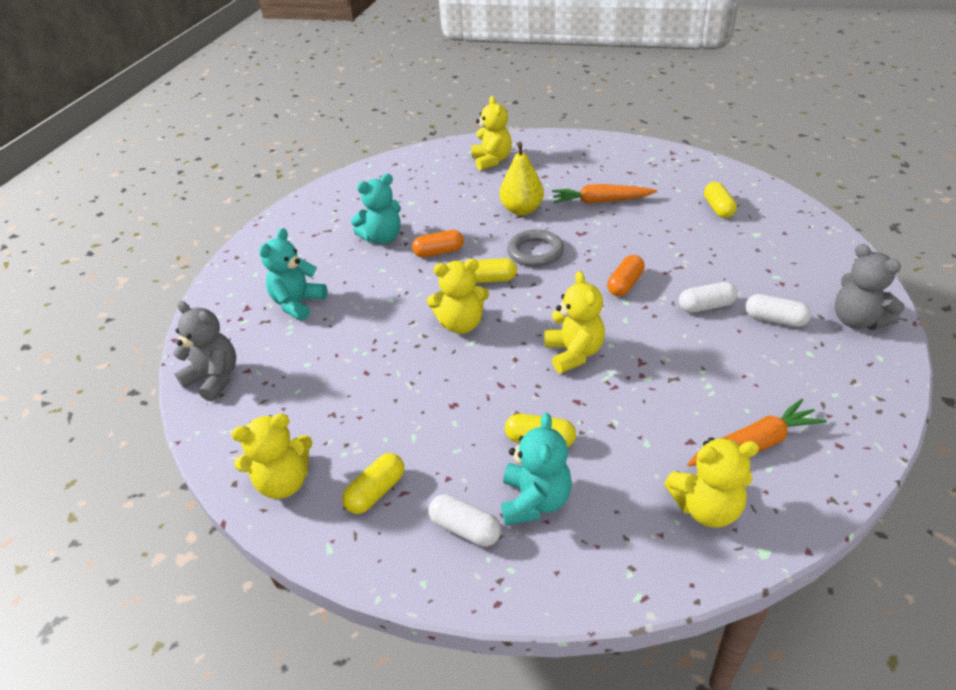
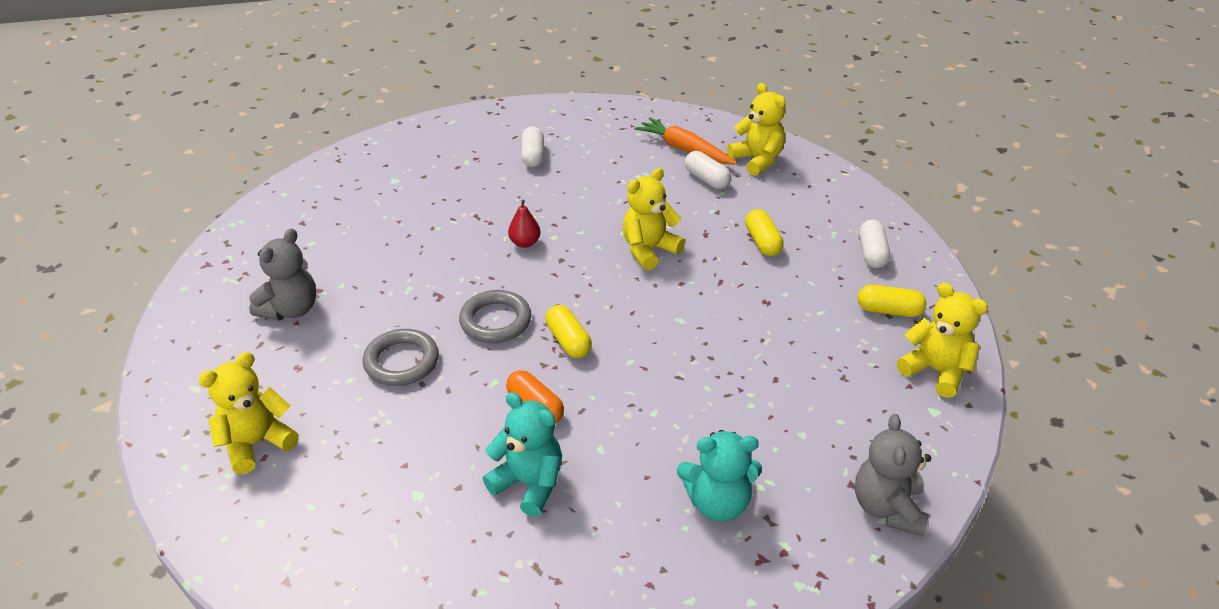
camera: 120 degrees left, 0 degrees up
yellow teddy bear [427,259,489,334] -> none
yellow pear [500,142,544,215] -> grey ring [363,329,439,386]
turquoise teddy bear [501,413,572,525] -> none
orange carrot [552,184,657,204] -> none
orange capsule [607,255,645,296] -> red pear [508,199,541,248]
white capsule [679,282,738,313] -> white capsule moved to [685,151,731,189]
yellow capsule [704,182,737,218] -> none
grey teddy bear [835,244,905,330] -> grey teddy bear moved to [249,228,316,321]

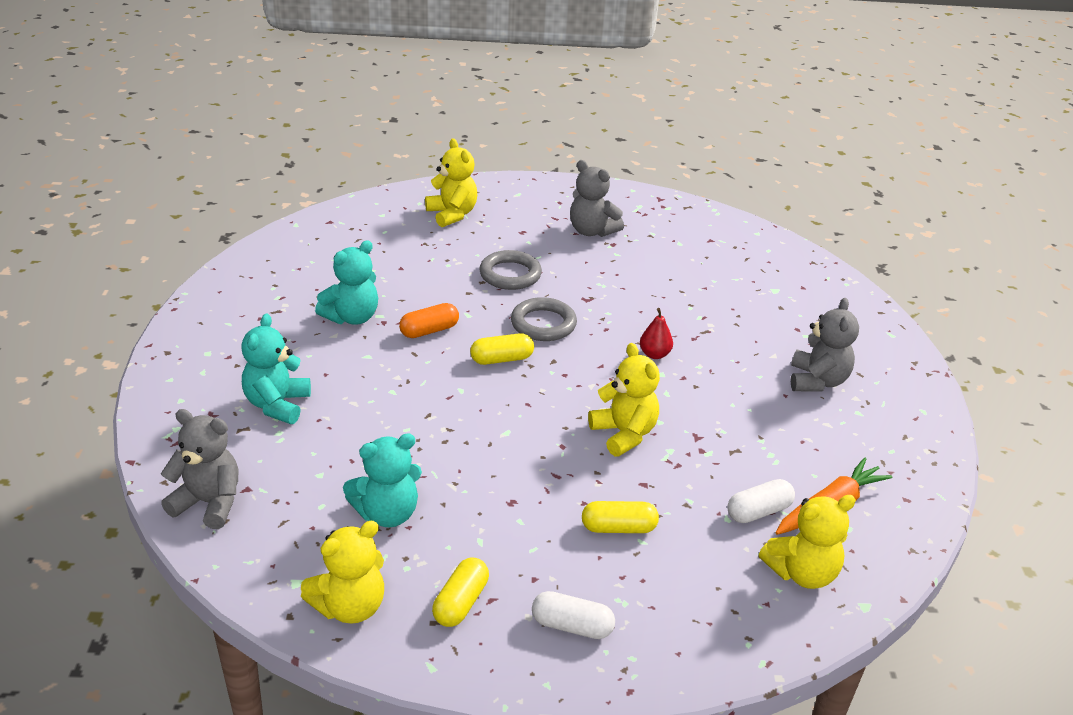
camera: 100 degrees right, 5 degrees down
white capsule [521,126,544,167] -> grey teddy bear [791,298,859,392]
none -> turquoise teddy bear [343,433,422,527]

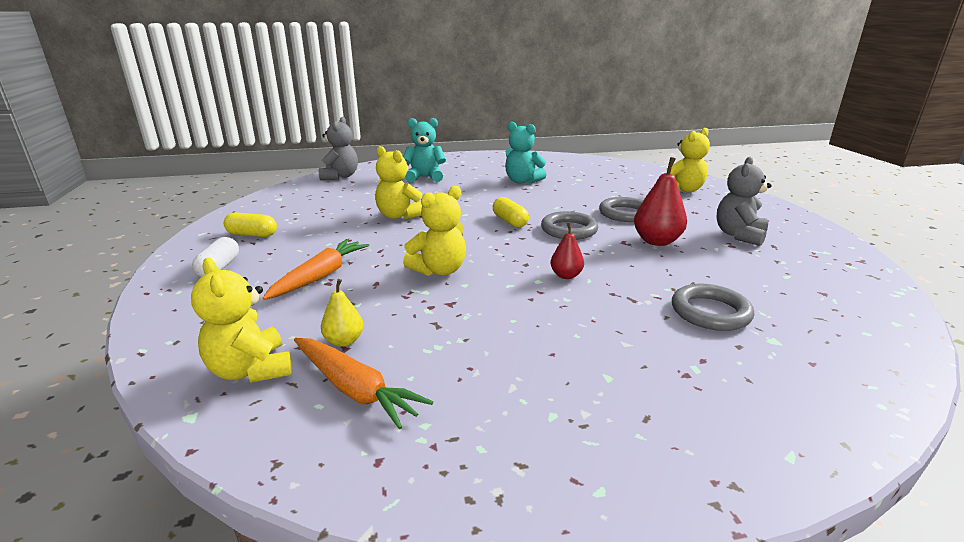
camera: 80 degrees right, 10 degrees down
yellow teddy bear [301,521,384,624] -> yellow teddy bear moved to [375,146,422,219]
turquoise teddy bear [343,433,422,527] -> none
orange capsule [399,303,459,338] -> none
yellow capsule [582,501,659,533] -> orange carrot [263,239,369,300]
white capsule [727,479,795,523] -> yellow pear [321,279,363,347]
grey teddy bear [791,298,859,392] -> none
none -> red pear [634,157,687,246]
none -> grey ring [672,284,754,331]

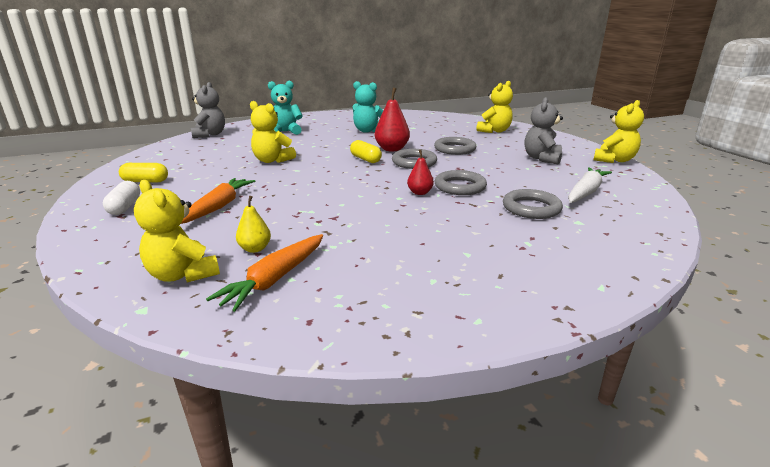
camera: 10 degrees left, 0 degrees up
orange carrot [294,338,433,429] -> orange carrot turned 90 degrees clockwise [206,234,323,312]
yellow teddy bear [403,186,466,276] -> yellow teddy bear moved to [593,100,644,163]
red pear [634,157,687,246] -> red pear moved to [375,88,410,151]
none -> grey ring [434,170,487,195]
none -> white carrot [568,167,612,203]

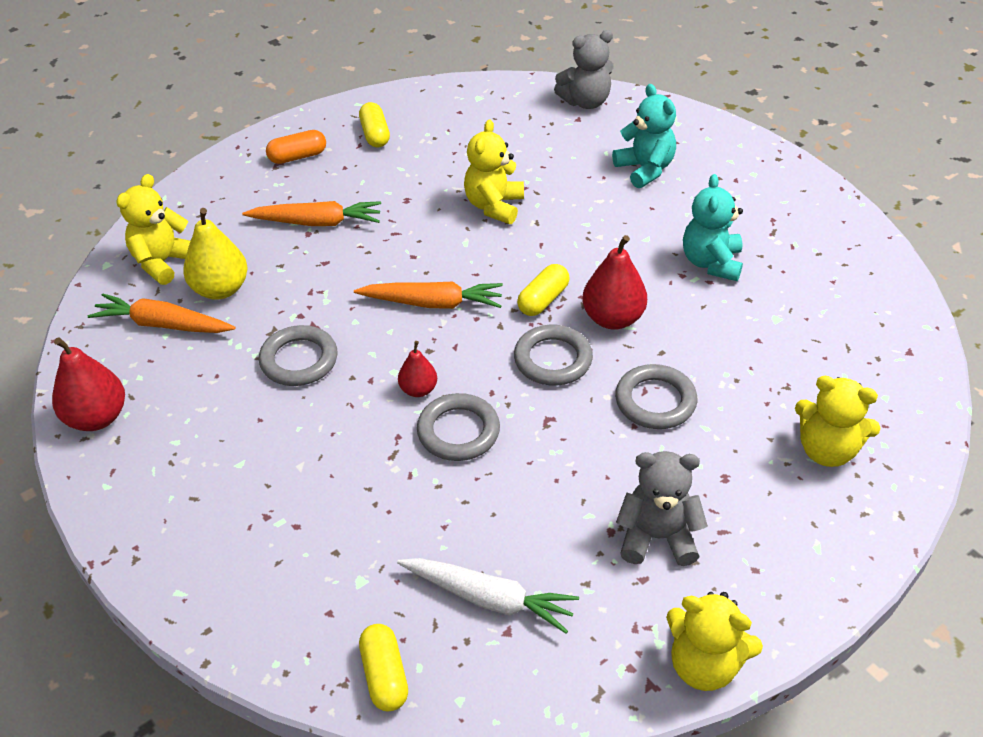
camera: 75 degrees right, 20 degrees up
white capsule [103,181,140,215] -> orange capsule [266,130,326,164]
yellow pear [236,196,271,253] -> yellow pear [183,208,248,300], size x1.72
grey ring [503,189,563,219] -> grey ring moved to [259,325,337,386]
none -> red pear [52,337,125,431]
none -> orange carrot [354,281,503,309]
none -> yellow capsule [359,624,408,711]

